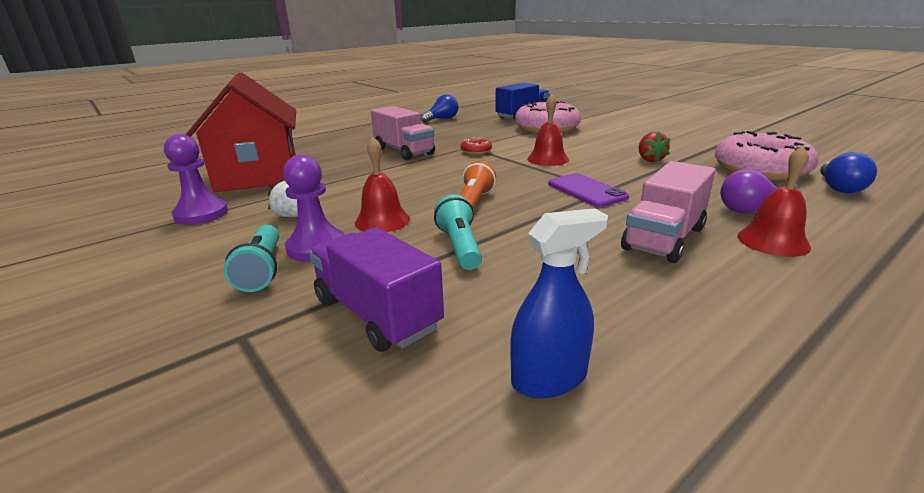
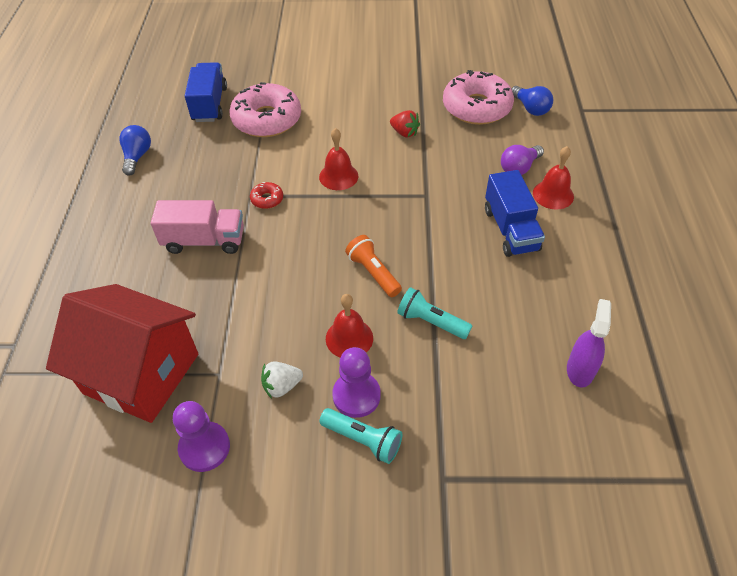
camera: 50 degrees left, 25 degrees up
purple truck [309,227,444,352] -> none
blue spray bottle [510,208,608,398] -> purple spray bottle [567,299,611,388]
purple phone [548,173,629,207] -> none
pink truck [621,161,715,263] -> blue truck [485,170,545,257]

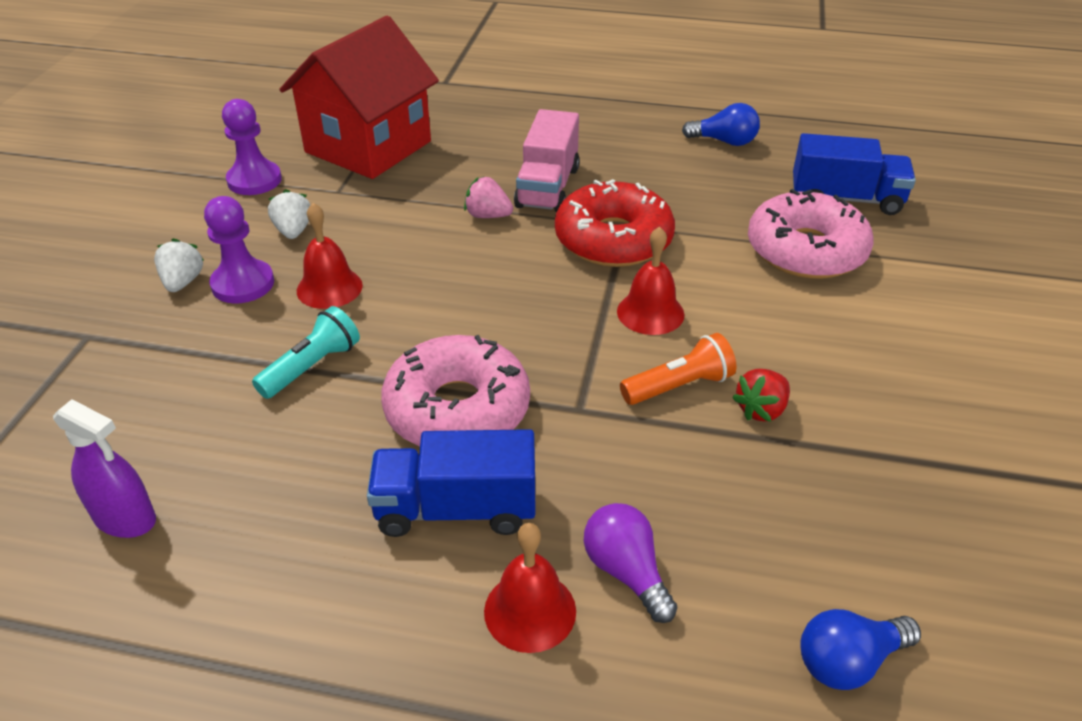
camera: 100 degrees right, 10 degrees down
red donut [250,182,283,209] -> red donut [555,179,675,267], size x2.36
turquoise flashlight [319,408,402,464] -> white strawberry [154,238,204,292]
orange flashlight [345,235,402,297] -> orange flashlight moved to [620,333,736,405]
pink donut [443,70,514,125] -> pink donut moved to [381,335,530,446]
none -> pink strawberry [464,177,513,218]

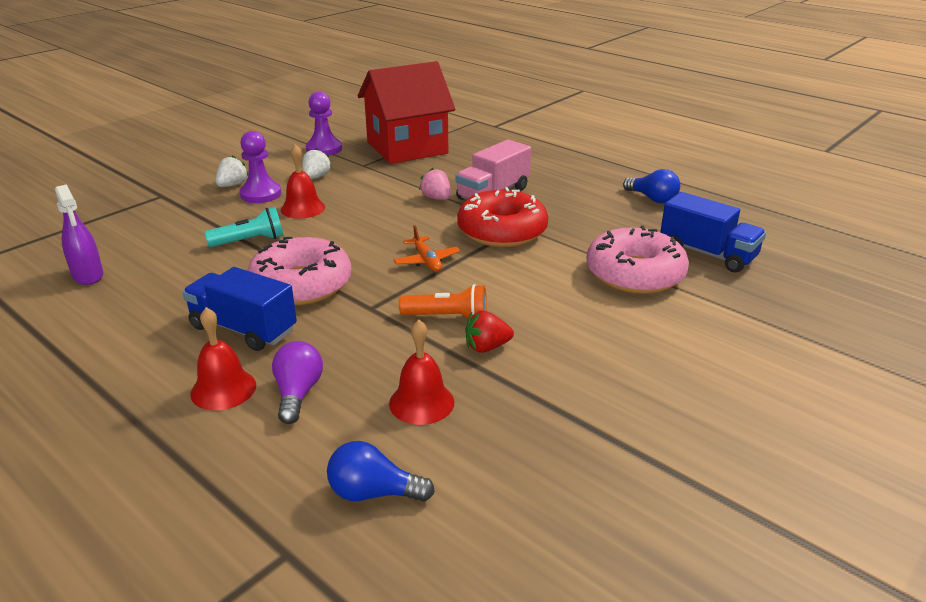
camera: 30 degrees right, 10 degrees down
red bell [617,226,684,335] -> red bell moved to [389,320,454,425]
none -> orange plane [393,225,460,272]

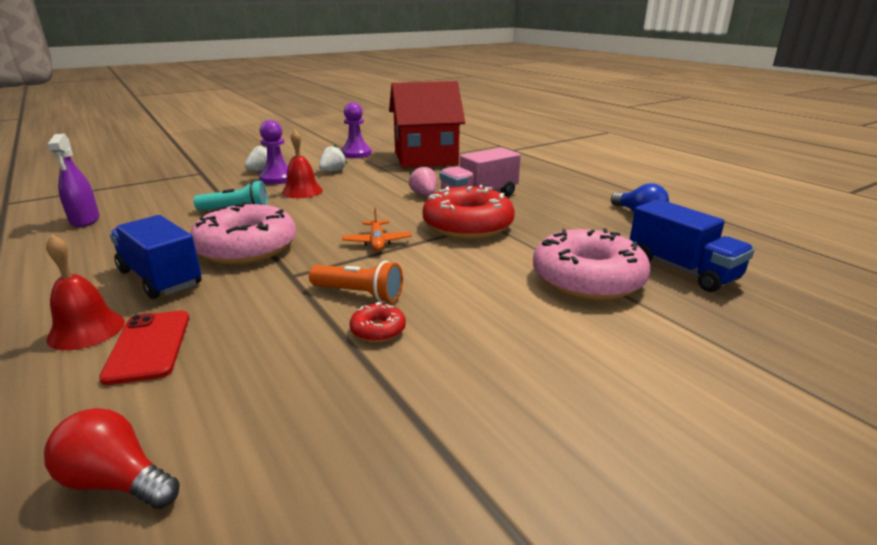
camera: 15 degrees right, 5 degrees down
purple light bulb [272,341,323,424] -> red phone [99,311,189,385]
blue light bulb [327,441,435,502] -> red light bulb [44,408,180,509]
red bell [389,320,454,425] -> none
red strawberry [465,310,514,353] -> red donut [350,302,406,342]

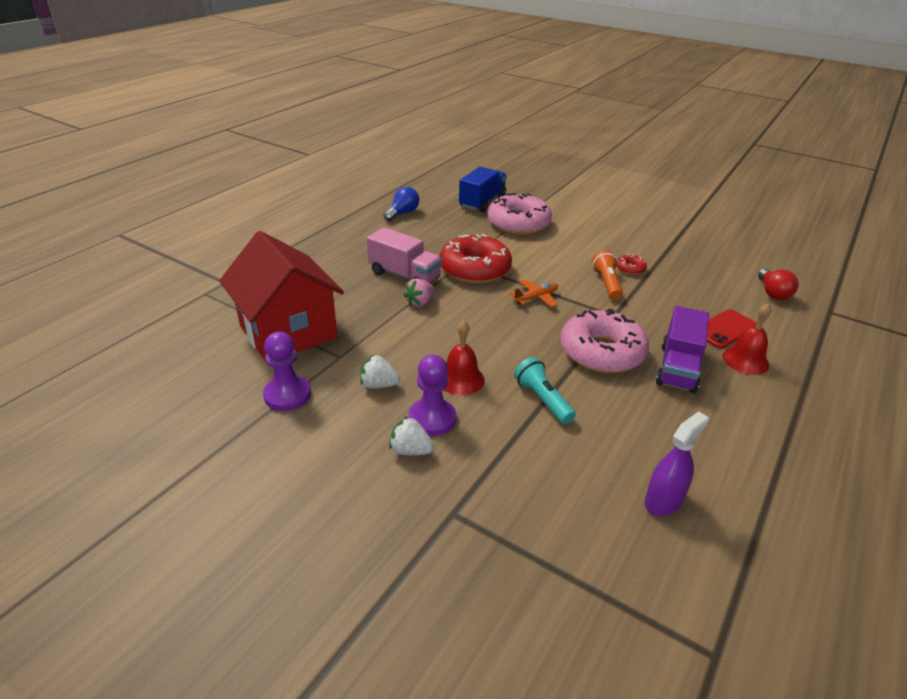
camera: 115 degrees left, 10 degrees up
blue truck [110,215,201,299] -> purple truck [656,306,709,393]

